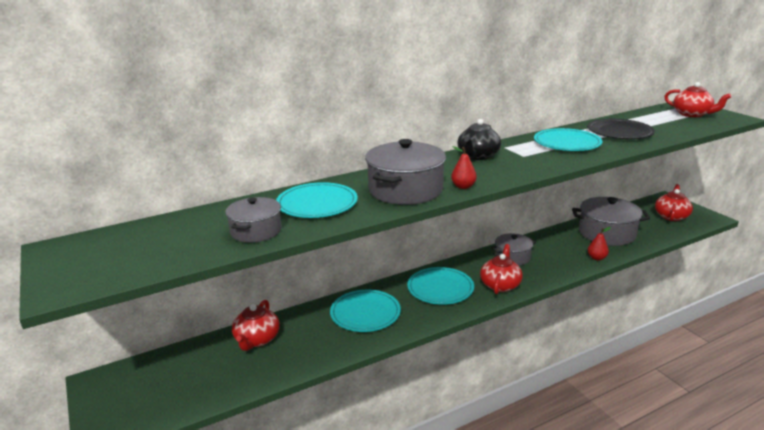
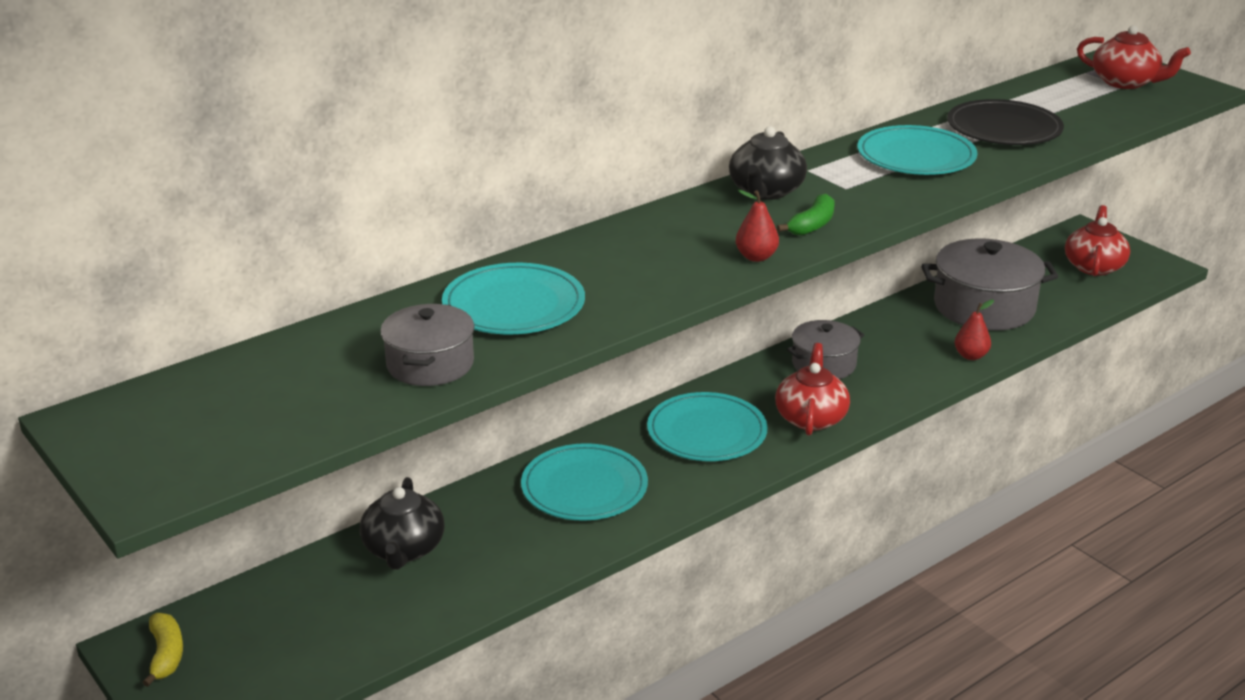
camera: 10 degrees left, 5 degrees up
red teapot [232,300,280,351] -> black teapot [360,477,444,570]
grey pot [365,139,446,205] -> none
none -> yellow banana [142,613,183,687]
none -> green banana [777,193,835,236]

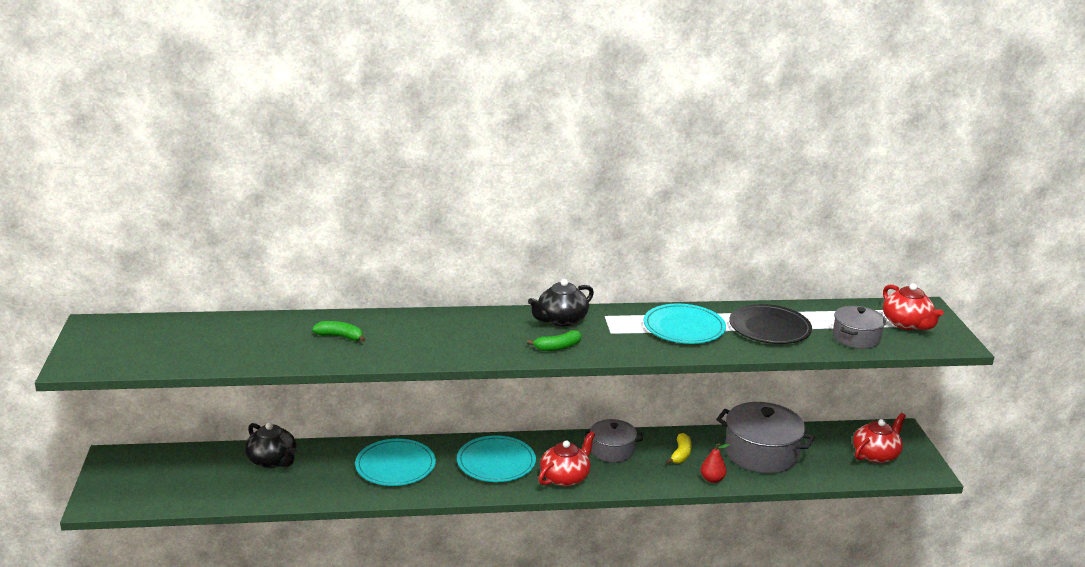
camera: 30 degrees right, 5 degrees down
yellow banana [142,613,183,687] -> yellow banana moved to [666,433,692,464]
black teapot [360,477,444,570] -> black teapot turned 75 degrees counterclockwise [245,423,296,468]
grey pot [380,304,475,386] -> grey pot moved to [833,306,886,349]
turquoise plate [442,263,585,335] -> green banana [312,321,366,342]
red pear [736,190,779,262] -> none

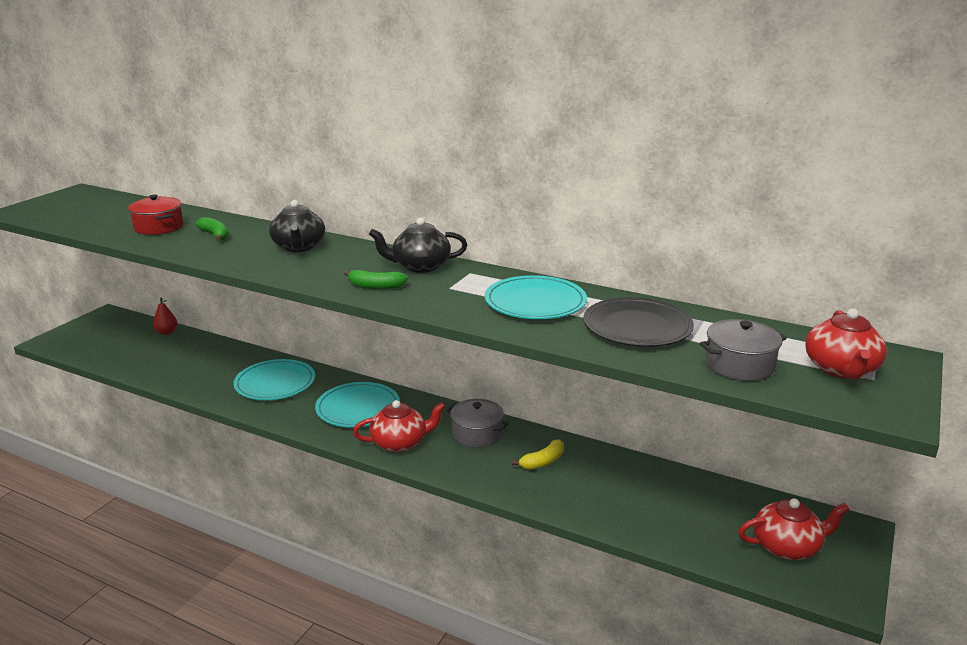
camera: 35 degrees right, 0 degrees up
black teapot [245,423,296,468] -> black teapot moved to [269,200,325,252]
red pear [701,443,730,483] -> red pear moved to [153,298,177,335]
grey pot [716,402,815,474] -> none
none -> red pot [128,195,183,235]

